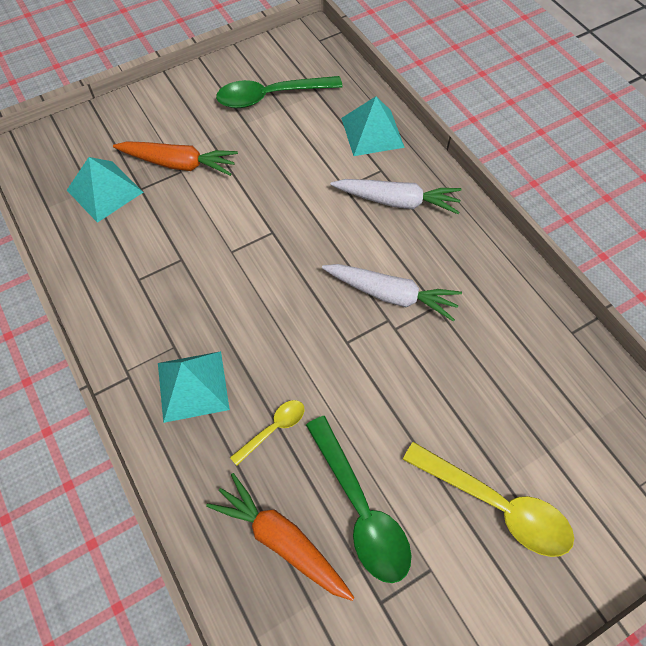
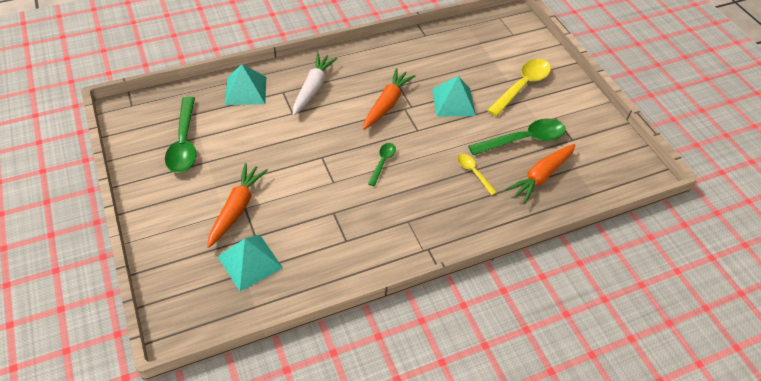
camera: 85 degrees left, 10 degrees down
turquoise pyramid [158,351,230,423] -> turquoise pyramid moved to [432,76,476,117]
white carrot [322,264,462,321] -> orange carrot [363,68,416,130]
none -> green spoon [368,143,396,186]

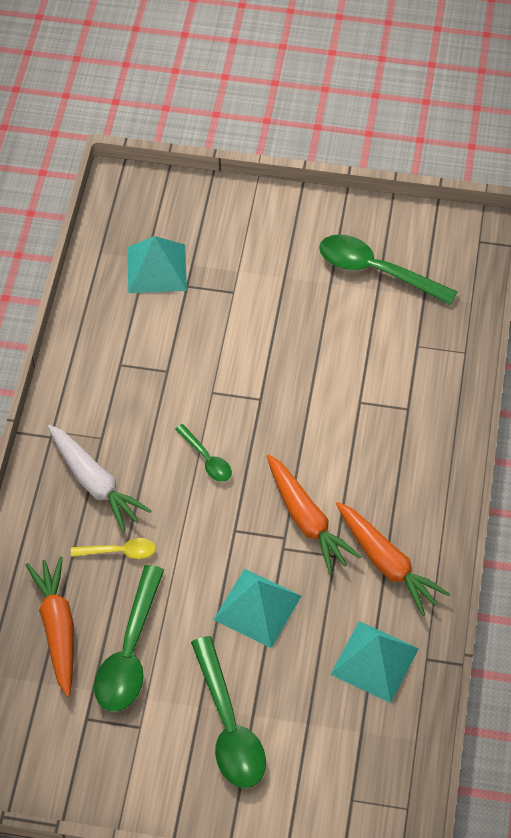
camera: 125 degrees right, 5 degrees up
orange carrot [207,163,268,248] -> orange carrot moved to [336,502,450,616]
turquoise pyramid [225,64,266,105] -> turquoise pyramid moved to [330,621,419,703]
white carrot [293,53,338,115] -> white carrot moved to [48,425,151,532]
yellow spoon [487,59,551,116] -> green spoon [191,636,266,788]

